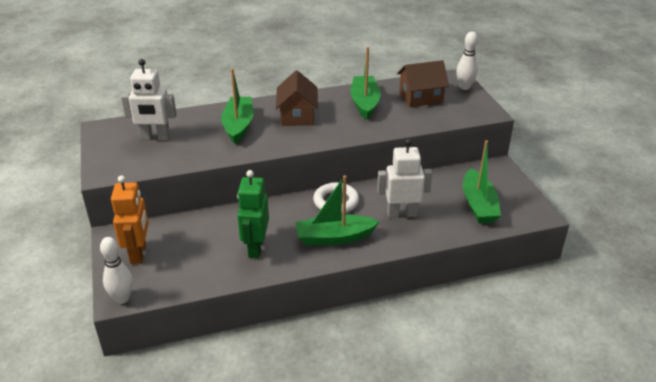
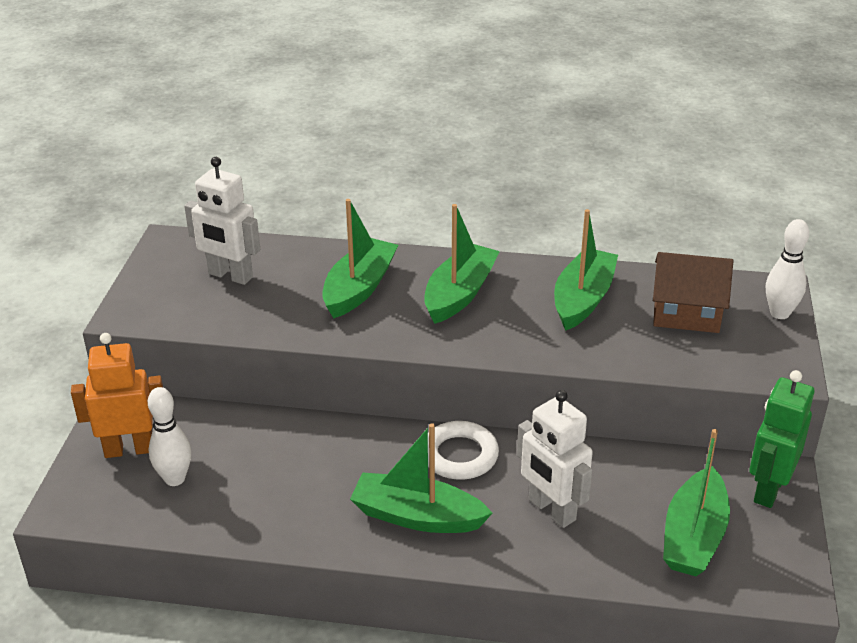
camera: 25 degrees right, 0 degrees up
white bowling pin [100,237,133,304] -> white bowling pin moved to [148,387,191,486]
orange robot [111,175,149,264] -> orange robot turned 120 degrees counterclockwise [71,333,163,458]
green robot [237,170,269,258] -> green robot moved to [749,370,814,508]
brown house [276,70,318,126] -> green boat [424,204,500,324]
white robot [377,139,432,218] -> white robot turned 150 degrees counterclockwise [517,390,593,528]

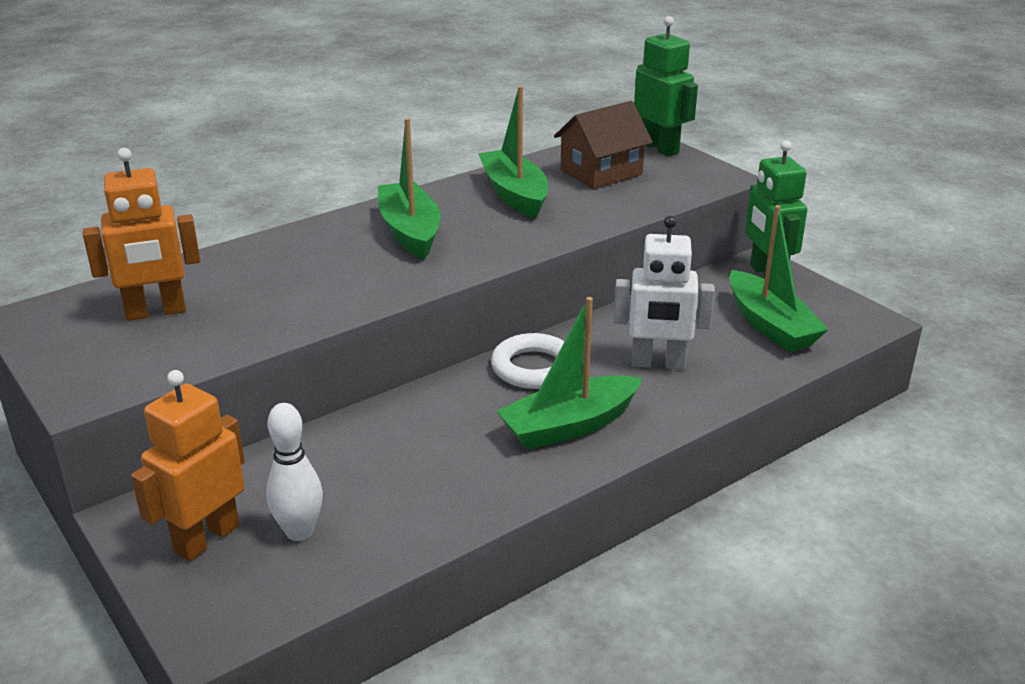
camera: 45 degrees left, 5 degrees down
white robot [184,157,260,285] -> orange robot [83,148,200,321]
green boat [322,199,398,318] -> none
white bowling pin [766,219,809,319] -> green robot [634,16,698,157]

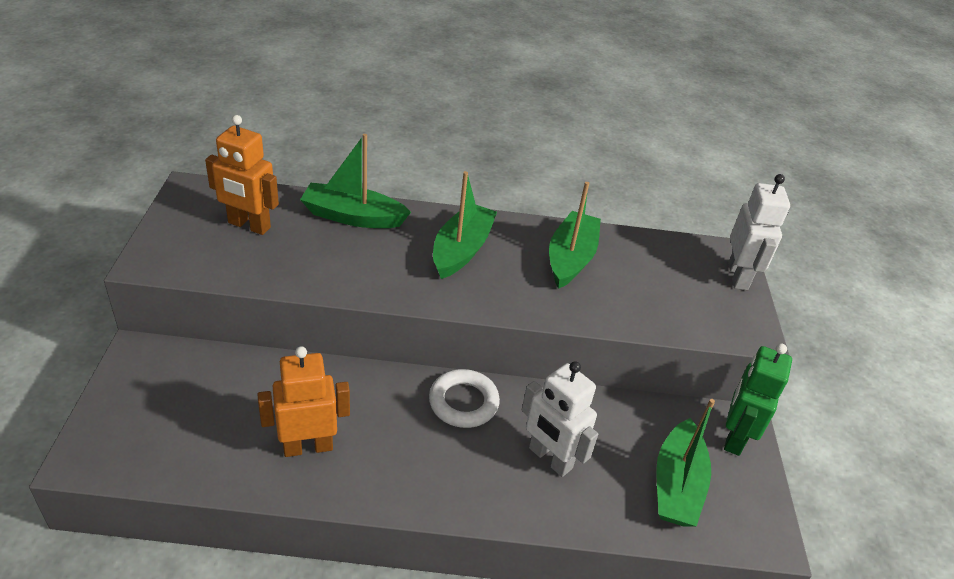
camera: 35 degrees right, 10 degrees up
orange robot [131,370,245,561] -> orange robot moved to [258,346,350,457]
white bowling pin [266,403,323,541] -> none
green boat [496,297,642,450] -> green boat moved to [300,134,411,228]
brown house [554,101,653,189] -> none
green robot [634,16,698,157] -> white robot [728,174,790,290]

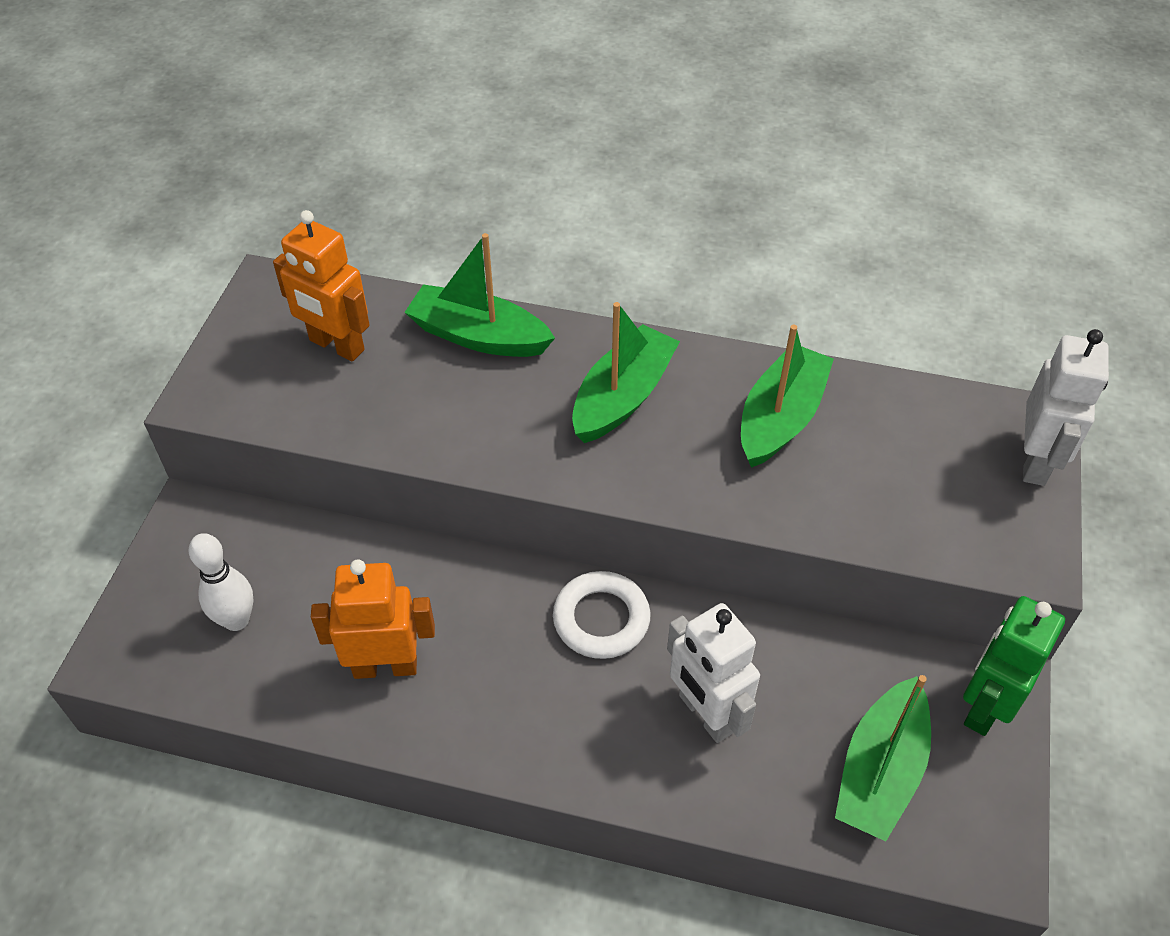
camera: 15 degrees right, 10 degrees up
none -> white bowling pin [188,533,254,631]

